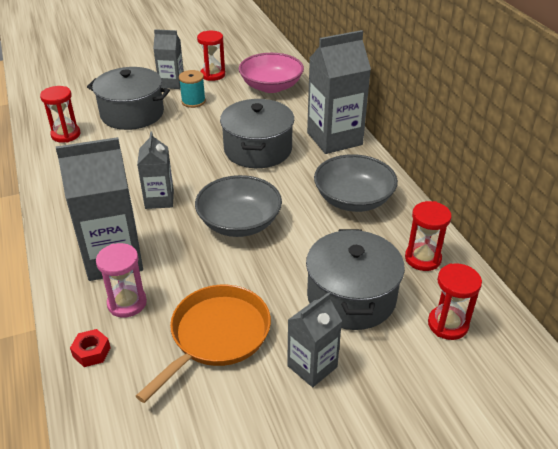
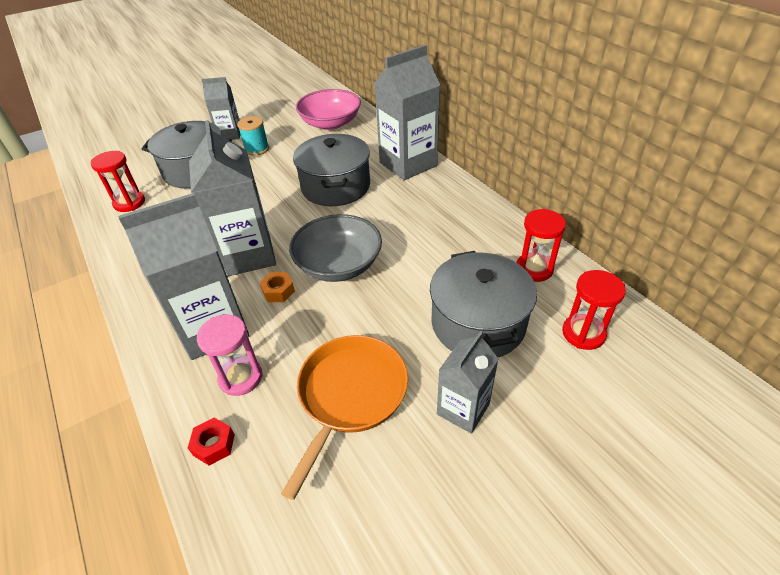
camera: 10 degrees left, 5 degrees up
grey carton [137,131,174,209] -> grey carton [189,120,276,277], size x1.73
red hourglass [197,31,225,81] -> none
grey bowl [314,154,398,212] -> none
none -> orange nut [259,272,295,302]

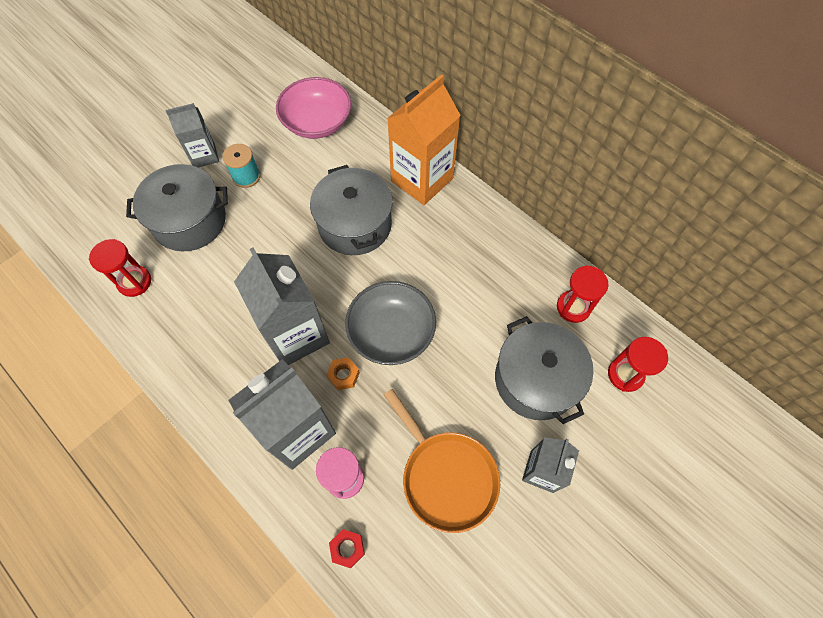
camera: 15 degrees left, 20 degrees up
orange pan [281,335,408,500] -> orange pan turned 135 degrees clockwise [384,389,500,533]
grey carton [374,45,440,180] -> orange carton [387,74,461,205]

